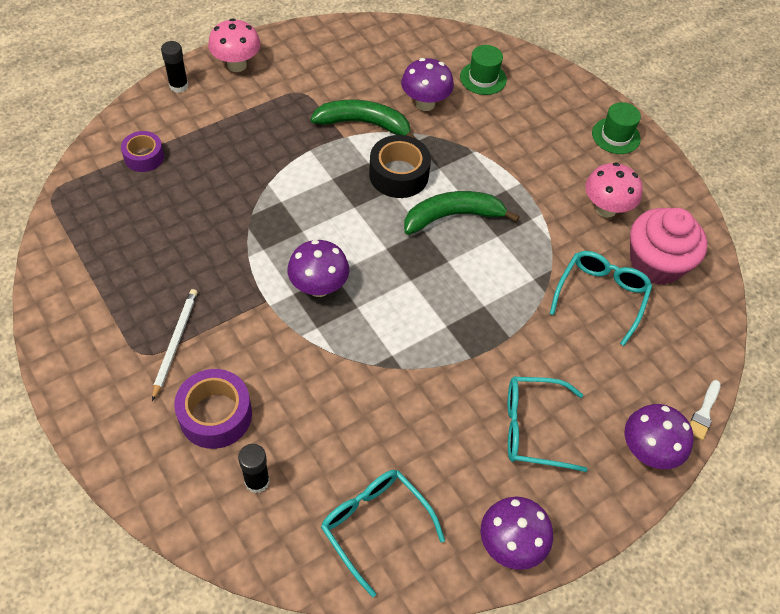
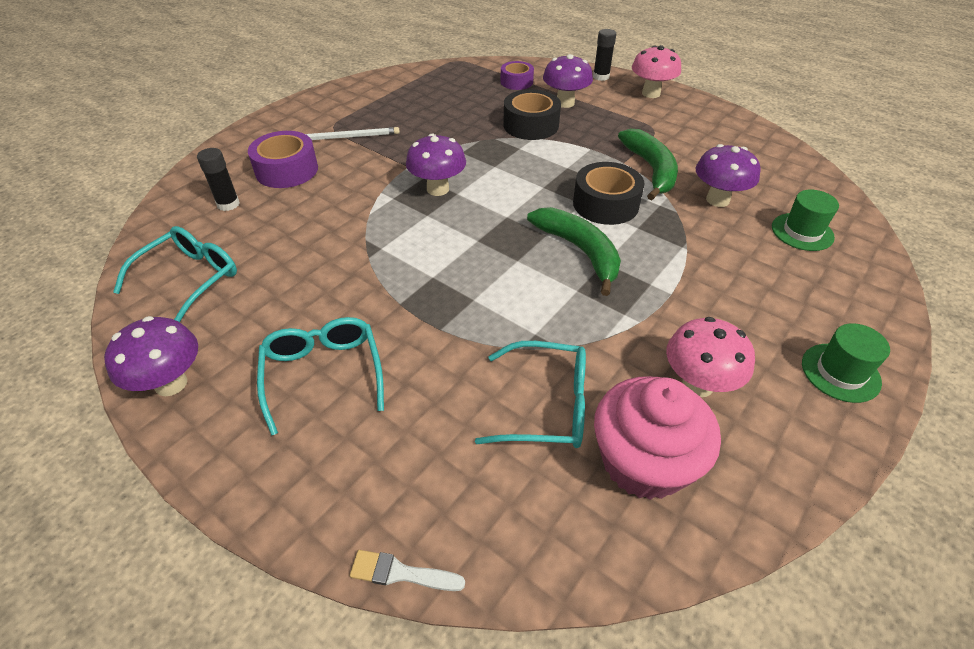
camera: 75 degrees right, 10 degrees down
purple mushroom [625,404,693,469] -> purple mushroom moved to [543,54,593,108]
none -> black tape [503,89,561,140]

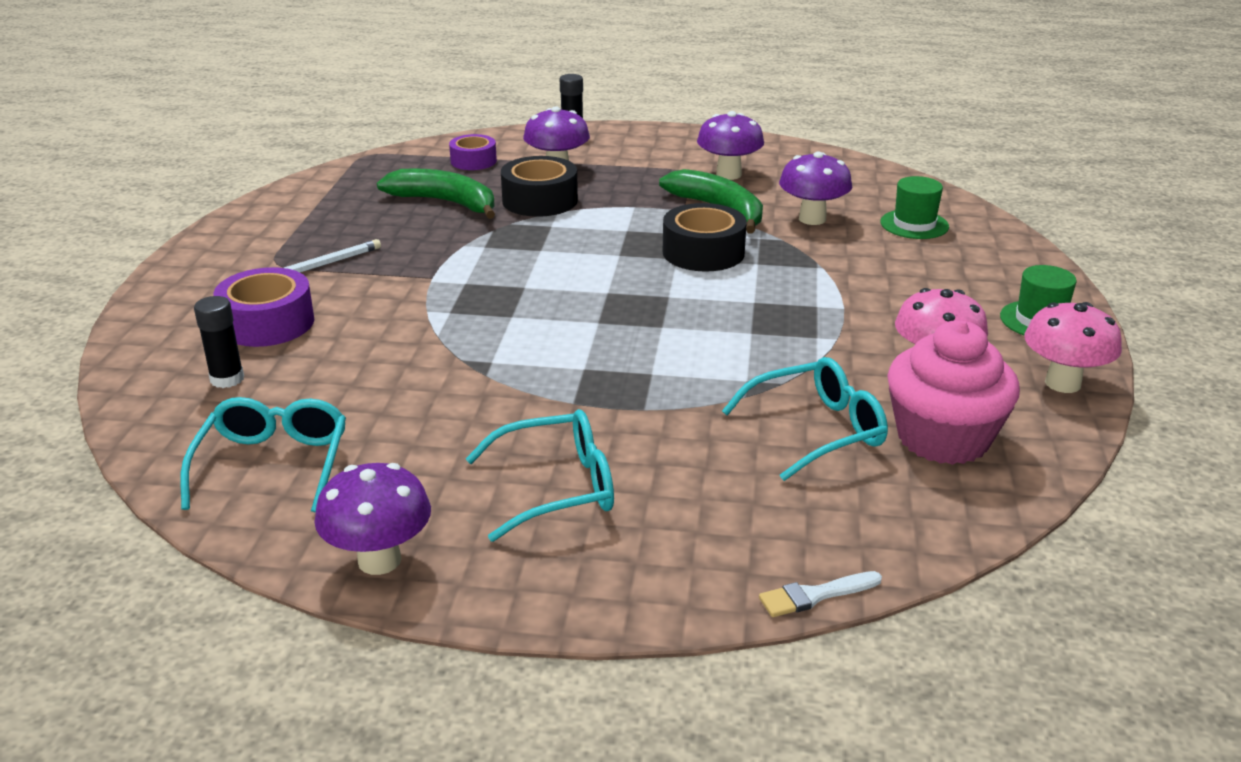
camera: 30 degrees left, 15 degrees down
turquoise glasses [257,317,384,436] -> turquoise glasses turned 120 degrees clockwise [466,409,614,542]
purple mushroom [406,134,466,196] -> purple mushroom moved to [697,111,764,180]
green banana [527,207,621,296] -> green banana moved to [377,168,495,219]
pink mushroom [632,45,681,98] -> pink mushroom moved to [1025,302,1122,393]

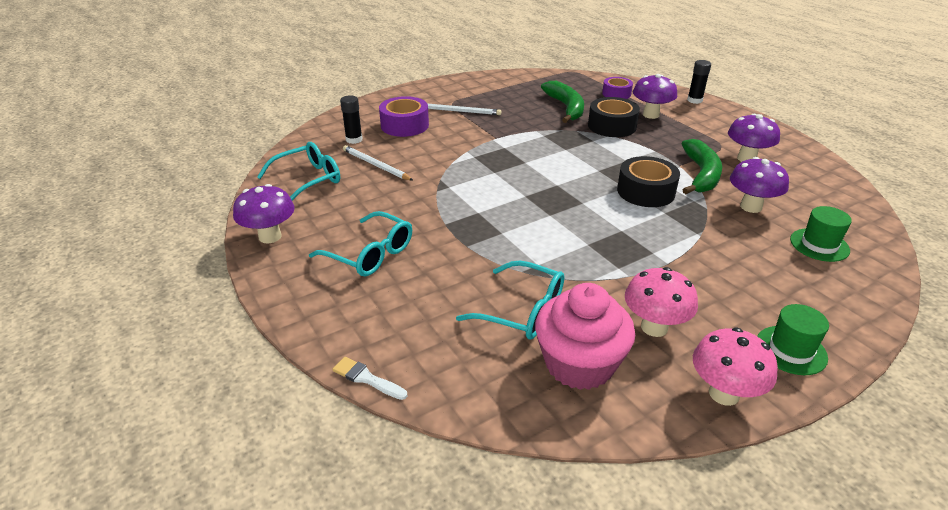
camera: 50 degrees right, 5 degrees up
none -> white pencil [343,145,413,181]

